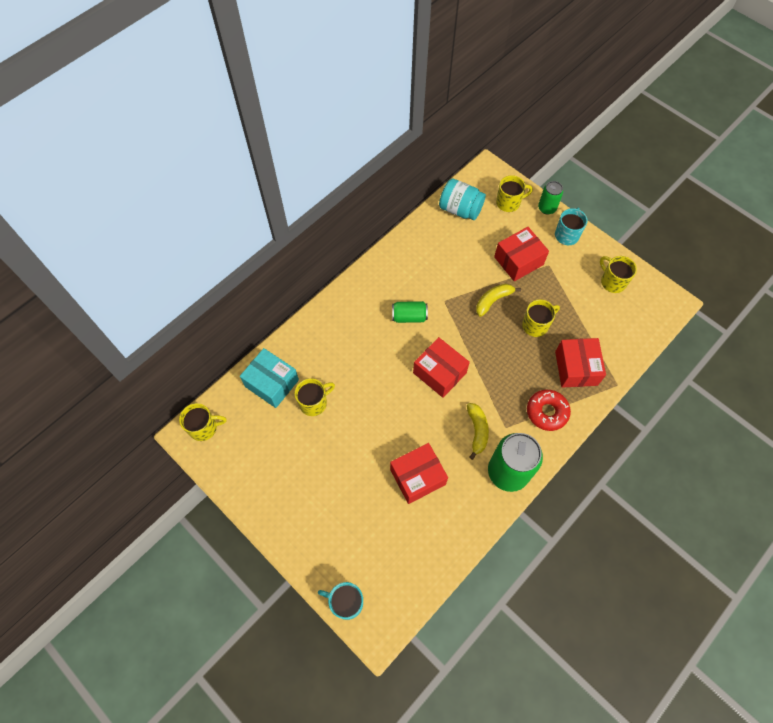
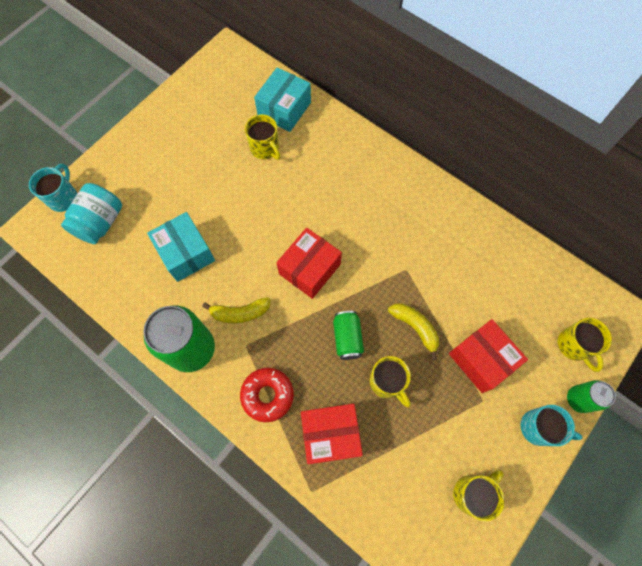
camera: 85 degrees right, 5 degrees up
yellow mug [179,403,227,441] -> none
red box [390,443,448,504] -> turquoise box [147,212,215,282]
green can [392,301,428,323] -> green can moved to [333,311,364,360]
turquoise jar [439,178,486,220] -> turquoise jar moved to [61,183,122,244]

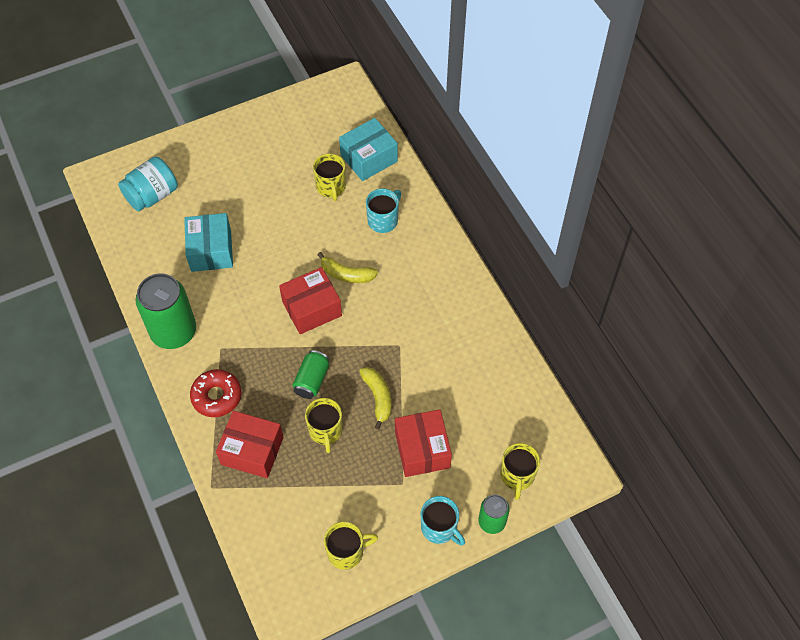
camera: 25 degrees right, 10 degrees down
turquoise mug [29,164,77,212] -> turquoise mug moved to [366,188,401,233]
yellow banana [202,297,271,324] -> yellow banana moved to [317,252,378,283]

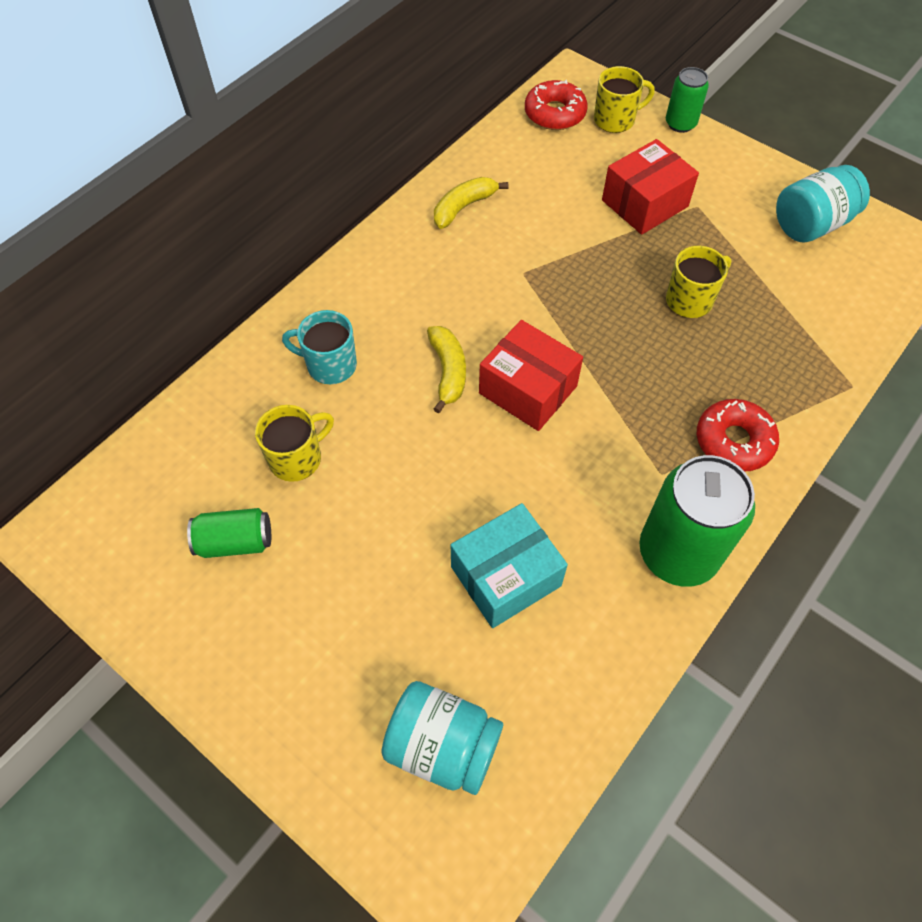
camera: 115 degrees left, 0 degrees up
red box [216,411,283,478] -> none
green can [292,350,329,399] -> green can moved to [187,508,271,558]
yellow mug [324,522,378,570] -> turquoise jar [776,165,870,242]
turquoise box [339,118,398,181] -> none
yellow banana [359,367,391,430] -> yellow banana moved to [434,177,509,229]
turquoise mug [421,496,465,546] -> none
none -> red donut [525,80,588,130]

